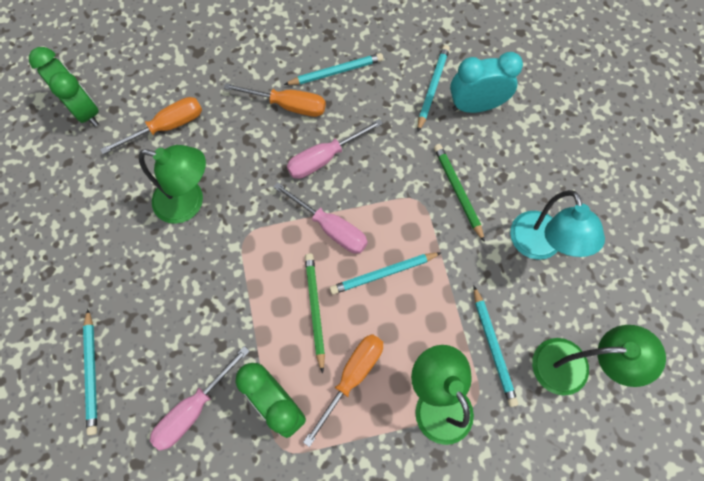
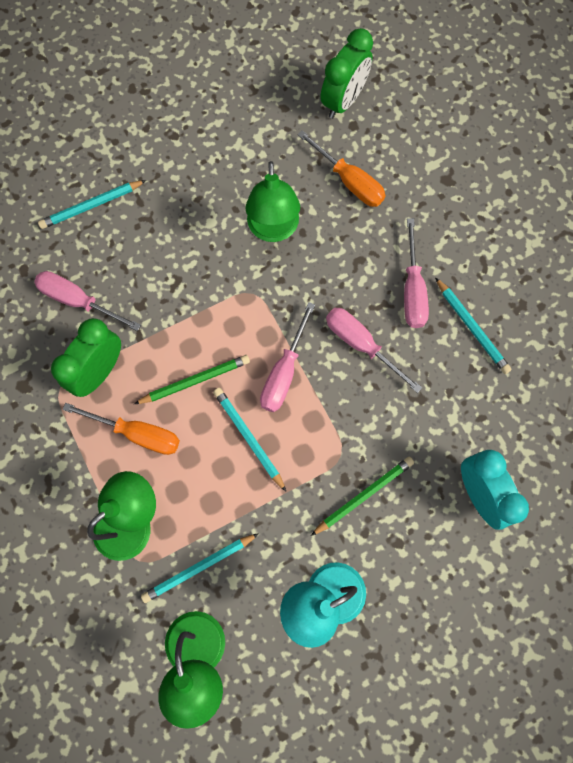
camera: 75 degrees right, 5 degrees up
orange screwdriver [224,83,326,117] -> pink screwdriver [404,218,429,328]
turquoise pencil [418,45,450,132] -> none

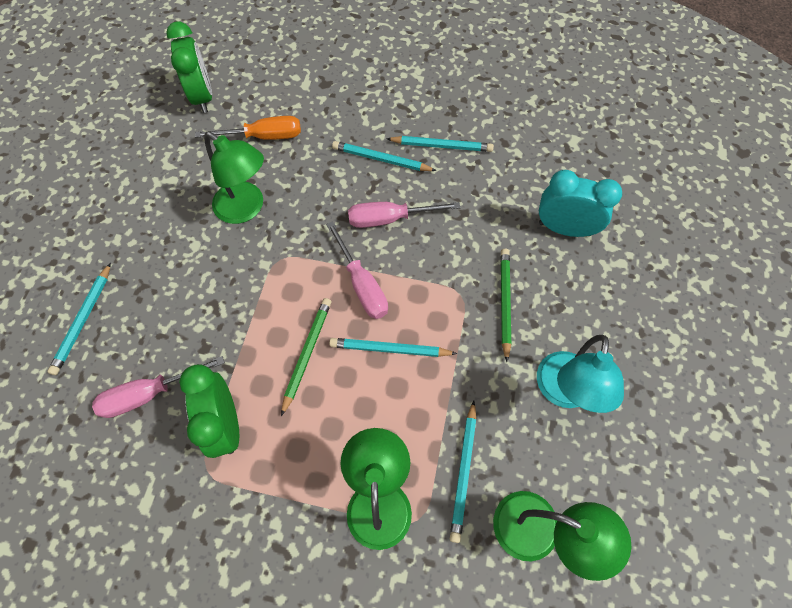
camera: 50 degrees left, 10 degrees down
orange screwdriver [62,403,180,455] -> none
pink screwdriver [404,218,429,328] -> turquoise pencil [332,141,437,171]

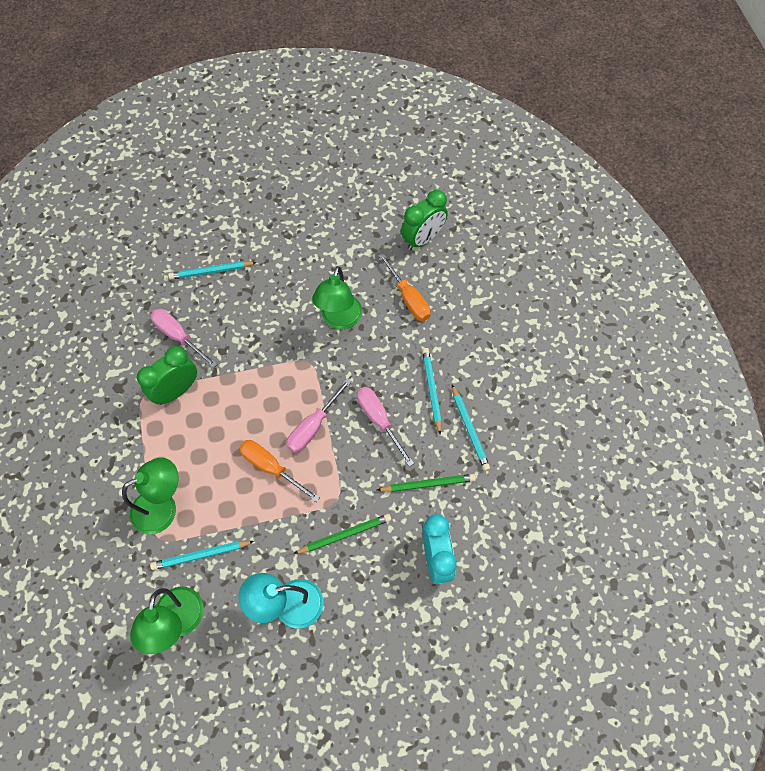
camera: 65 degrees right, 0 degrees up
green pencil [281,298,331,416] -> green pencil moved to [377,474,476,492]
turquoise pencil [329,338,457,357] -> orange screwdriver [239,440,320,502]

